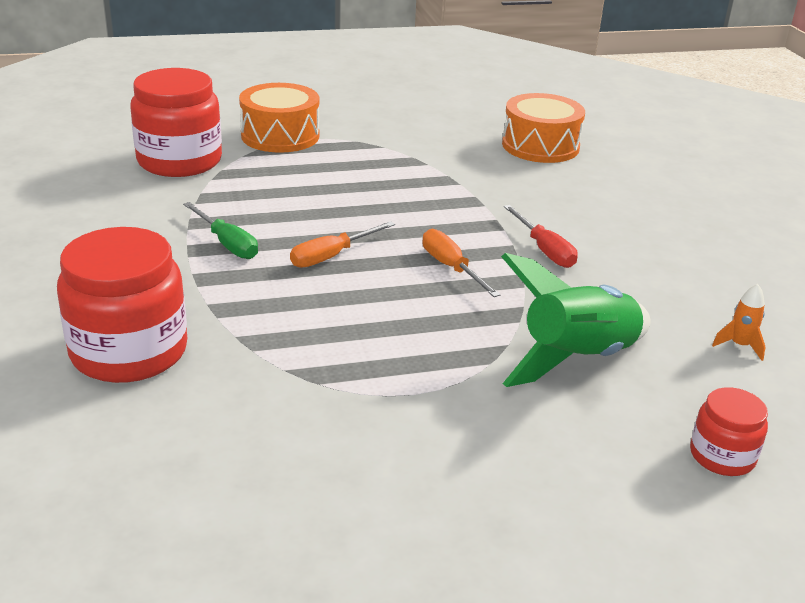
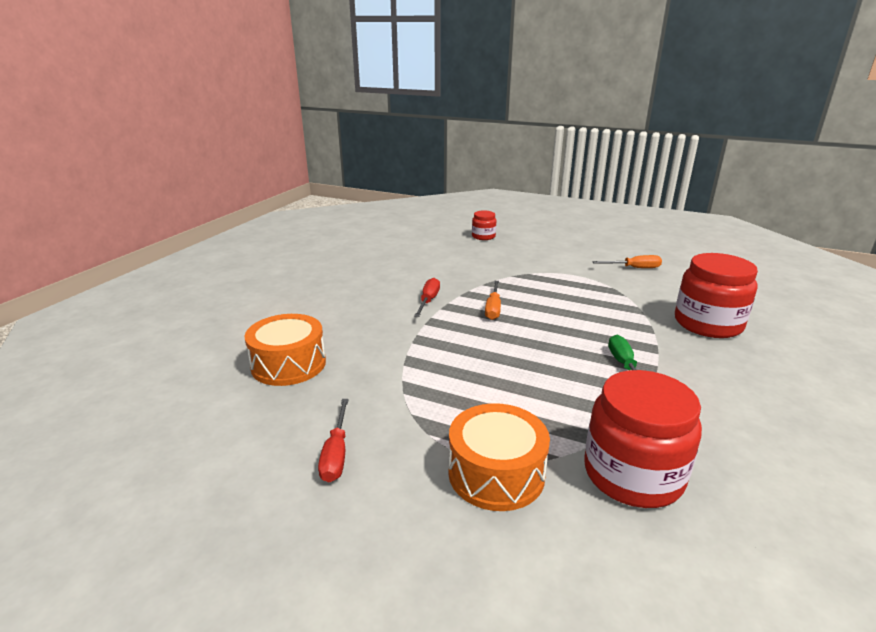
camera: 140 degrees left, 5 degrees down
orange screwdriver [290,221,395,268] -> orange screwdriver moved to [593,255,662,268]
green rocket [501,253,651,387] -> none
orange rocket [712,284,765,361] -> none
none -> red screwdriver [318,399,349,482]

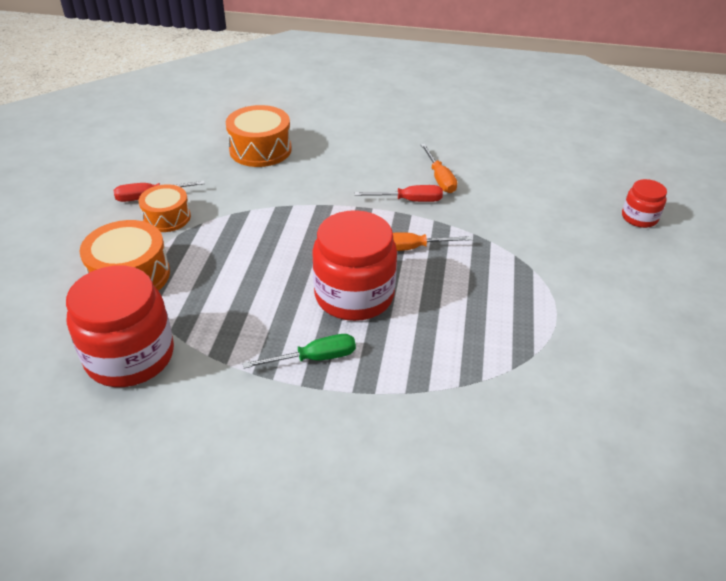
camera: 75 degrees right, 15 degrees up
orange screwdriver [593,255,662,268] -> orange screwdriver moved to [421,144,457,193]
red jar [675,253,758,338] -> red jar moved to [312,210,397,321]
none -> orange drum [138,184,191,232]

